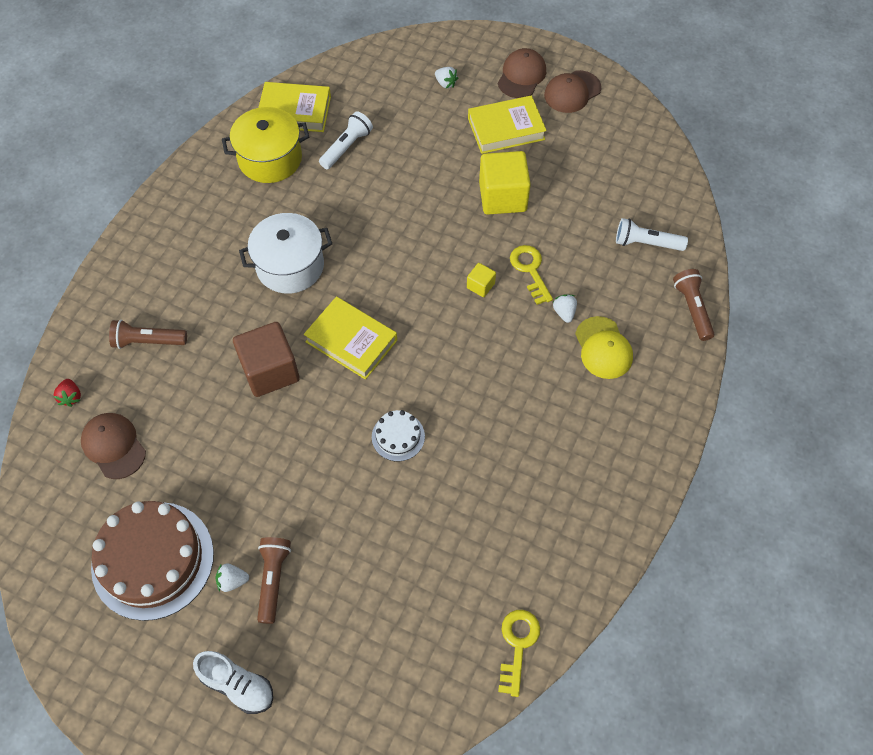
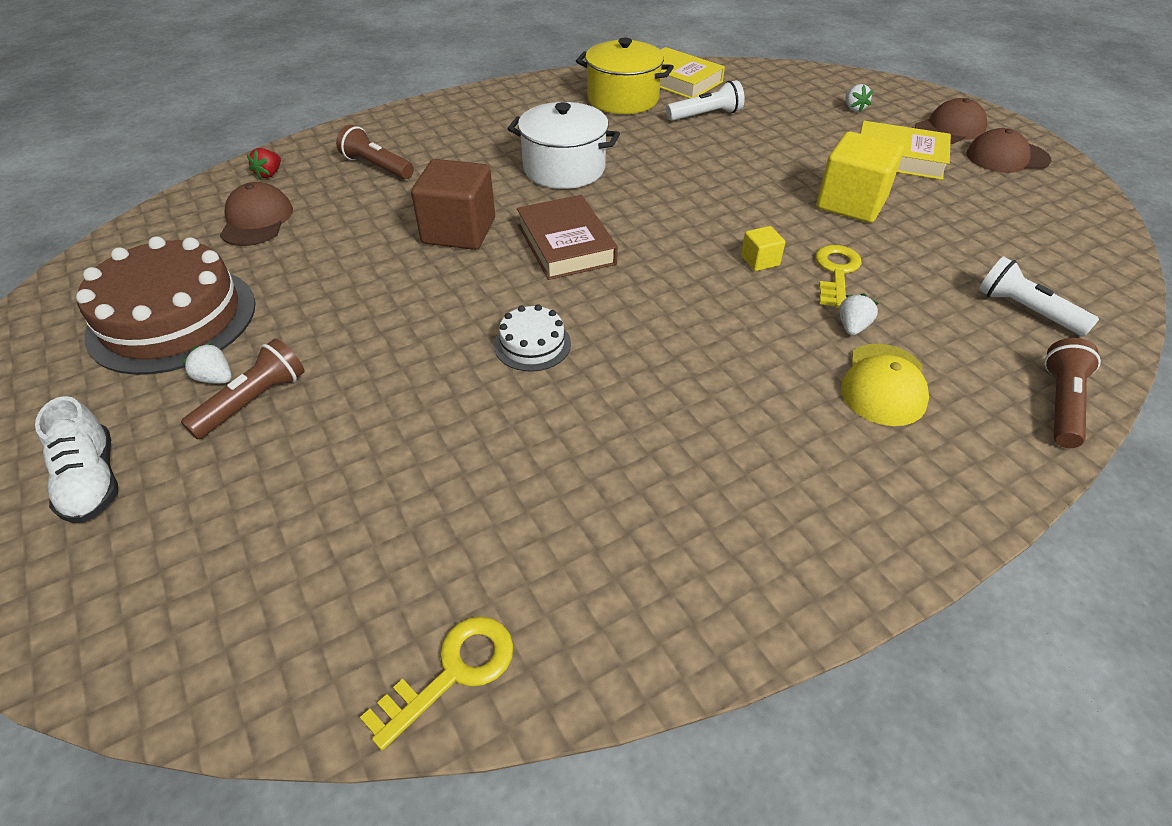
camera: 35 degrees right, 15 degrees down
yellow book [304,296,397,380] -> brown book [517,195,618,280]

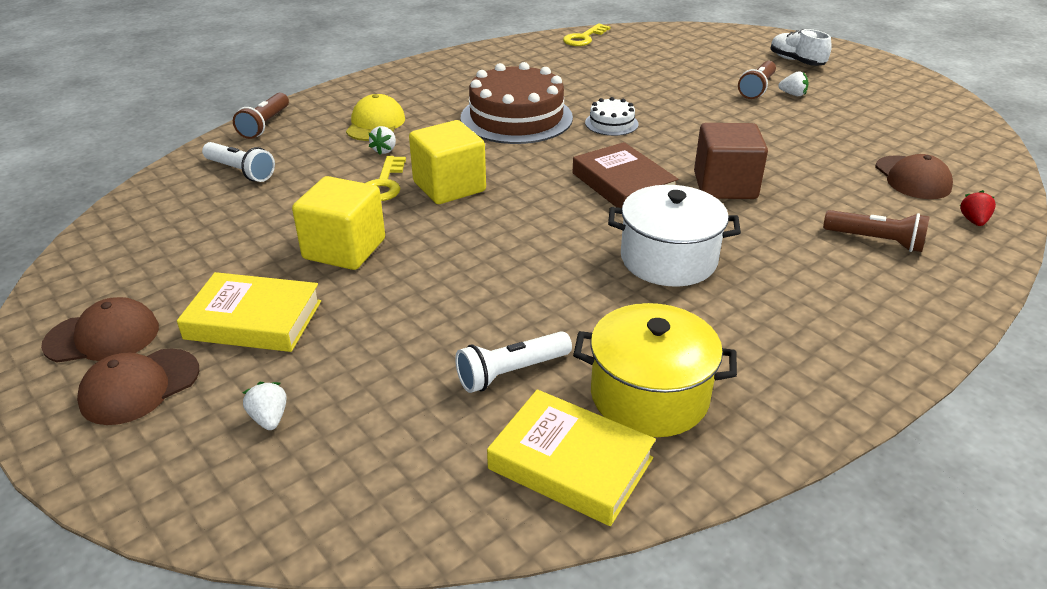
camera: 170 degrees right, 10 degrees down
brown cake [76,236,256,375] -> brown cake moved to [460,62,573,144]
yellow cube [741,226,785,271] -> yellow cube [409,120,486,204], size x2.14

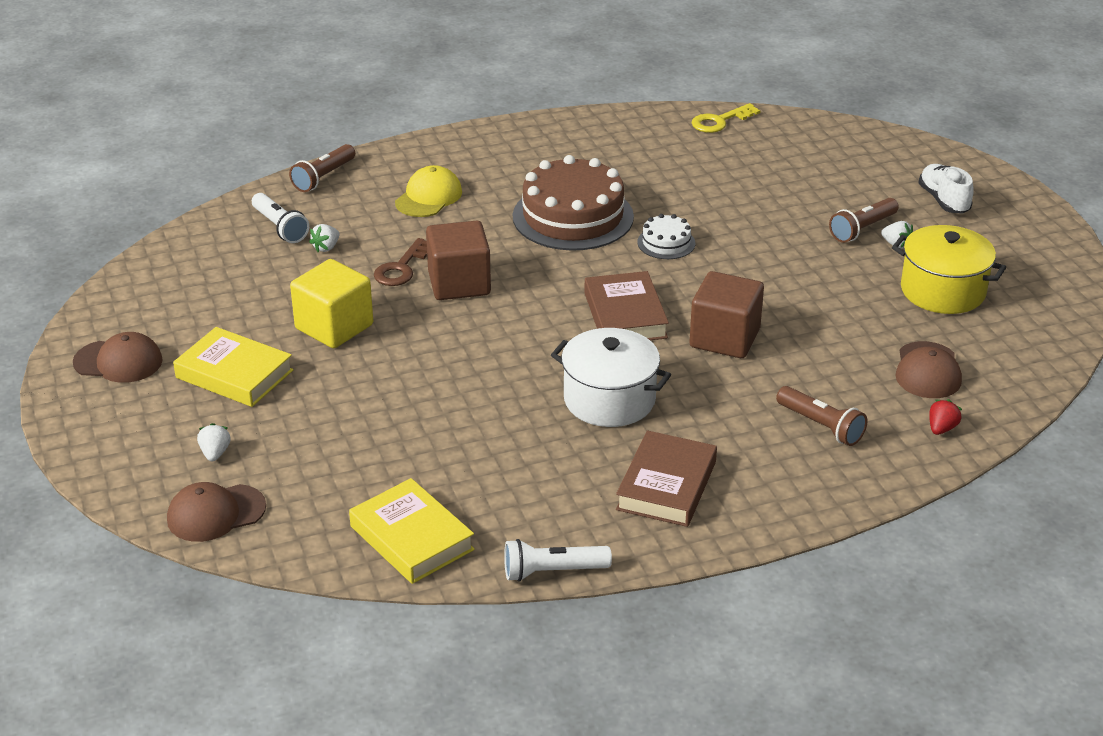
camera: 20 degrees right, 0 degrees up
brown cap [77,349,199,425] -> brown cap moved to [167,482,266,542]
yellow key [366,156,406,201] -> brown key [374,238,427,286]
white strawberry [369,126,396,155] -> white strawberry moved to [309,224,339,252]
yellow cube [409,120,486,204] -> brown cube [426,221,491,300]
white flashlight [455,331,572,393] -> white flashlight moved to [504,539,612,582]
yellow pot [573,303,737,437] -> yellow pot moved to [892,225,1006,314]
none -> brown book [616,430,717,527]

